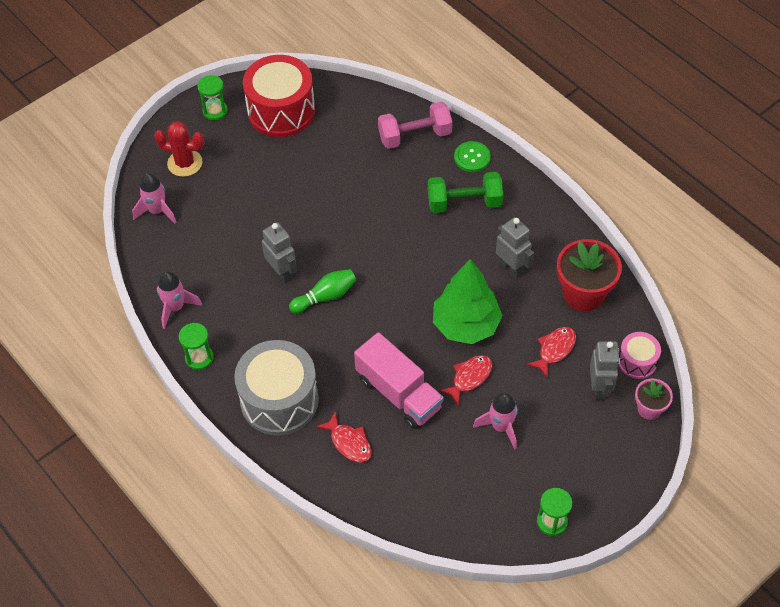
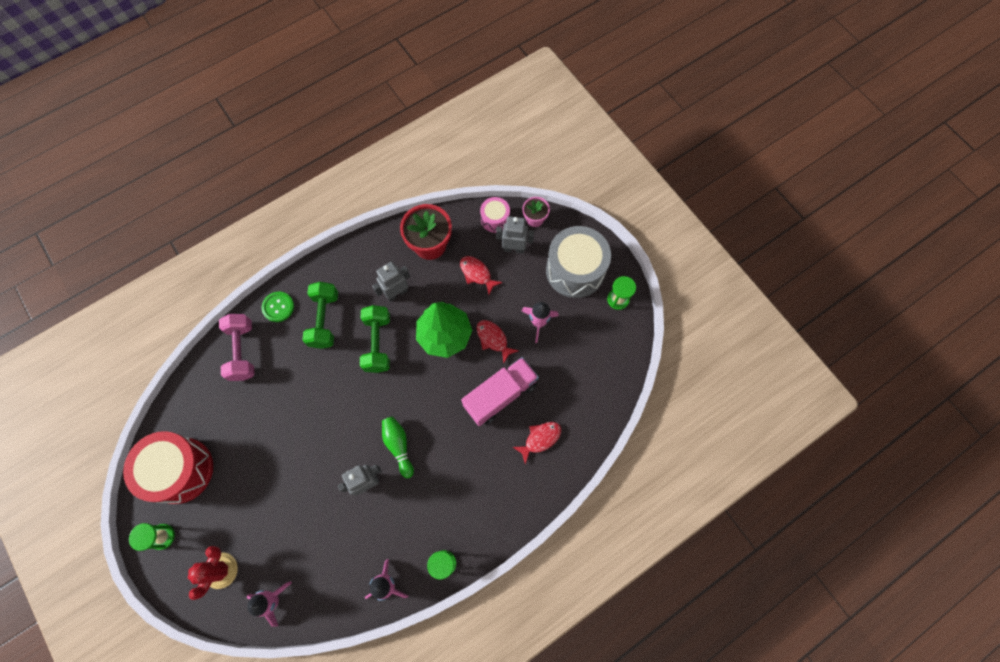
camera: 85 degrees left, 15 degrees up
grey drum [234,340,319,435] -> grey drum moved to [546,226,611,298]
none -> green dumbbell [360,305,390,373]

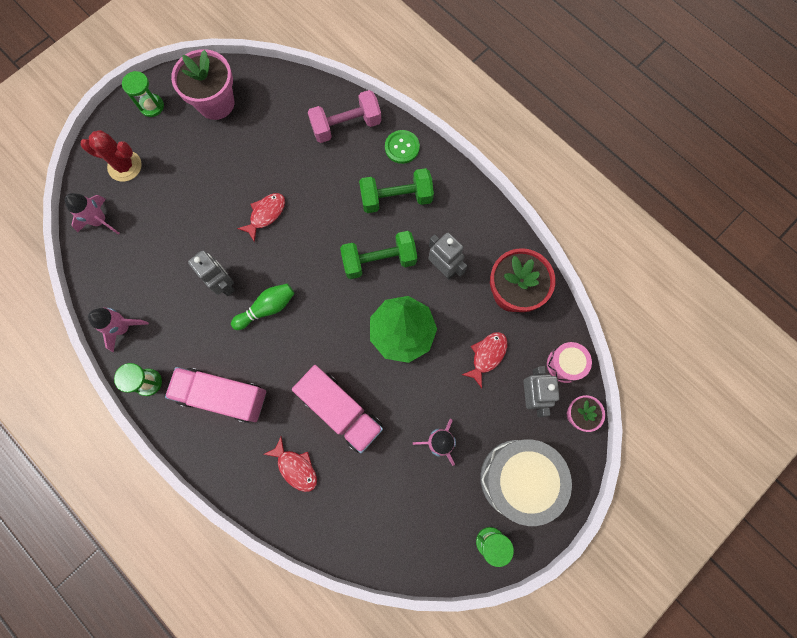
camera: 80 degrees right, 5 degrees up
red drum [123,431,213,504] -> pink flower pot [171,49,234,120]
red fish [476,320,519,363] -> red fish moved to [237,193,285,242]
none -> pink truck [165,367,266,423]

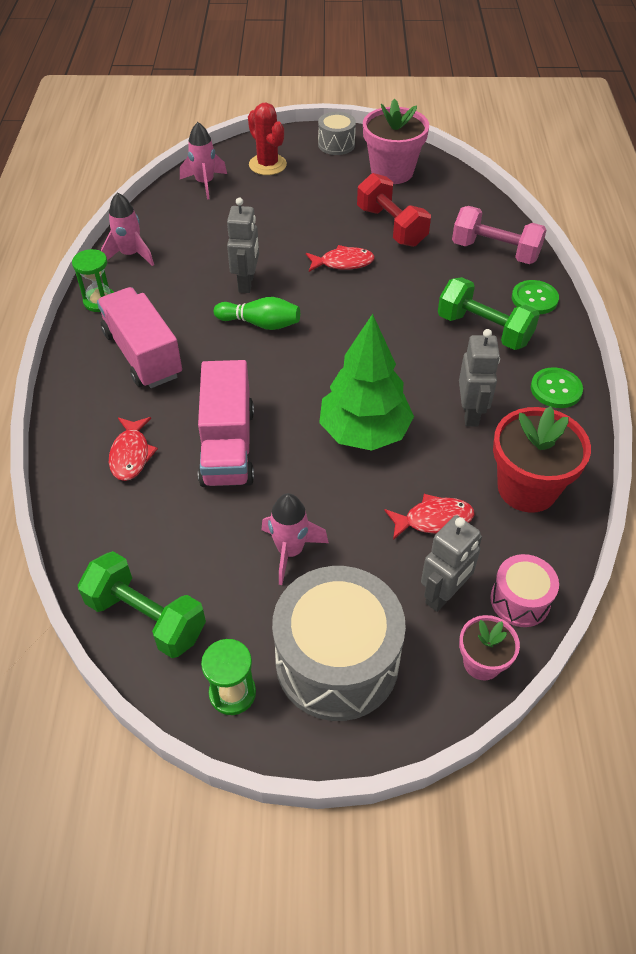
camera: 45 degrees right, 25 degrees down
green hourglass [122,71,164,117] -> grey drum [318,112,356,155]
green dumbbell [340,231,417,279] -> green dumbbell moved to [78,551,206,658]
none -> red dumbbell [357,173,431,247]
none -> green button [531,367,583,408]

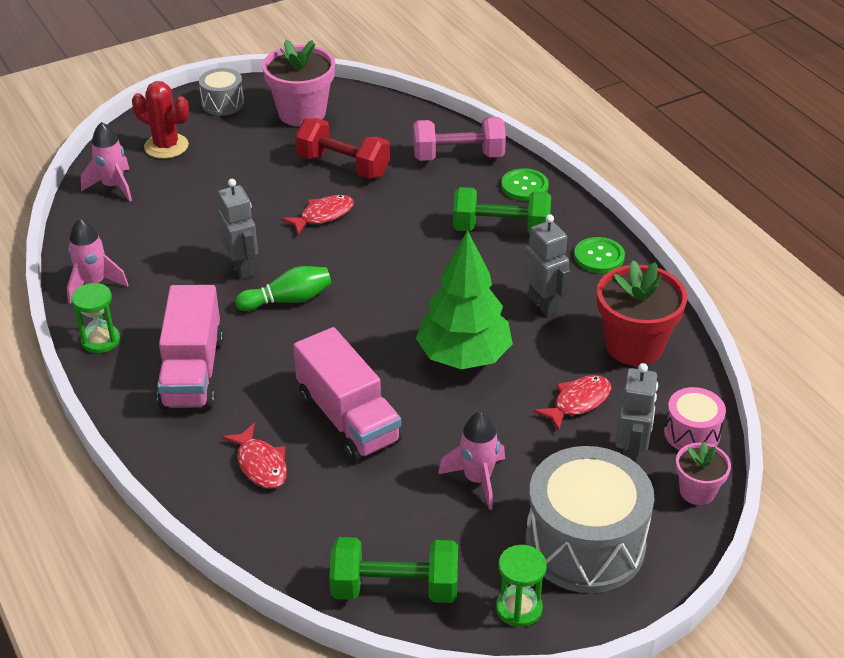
camera: 30 degrees left, 10 degrees down
pink truck [97,287,182,388] -> pink truck turned 120 degrees counterclockwise [157,285,224,409]

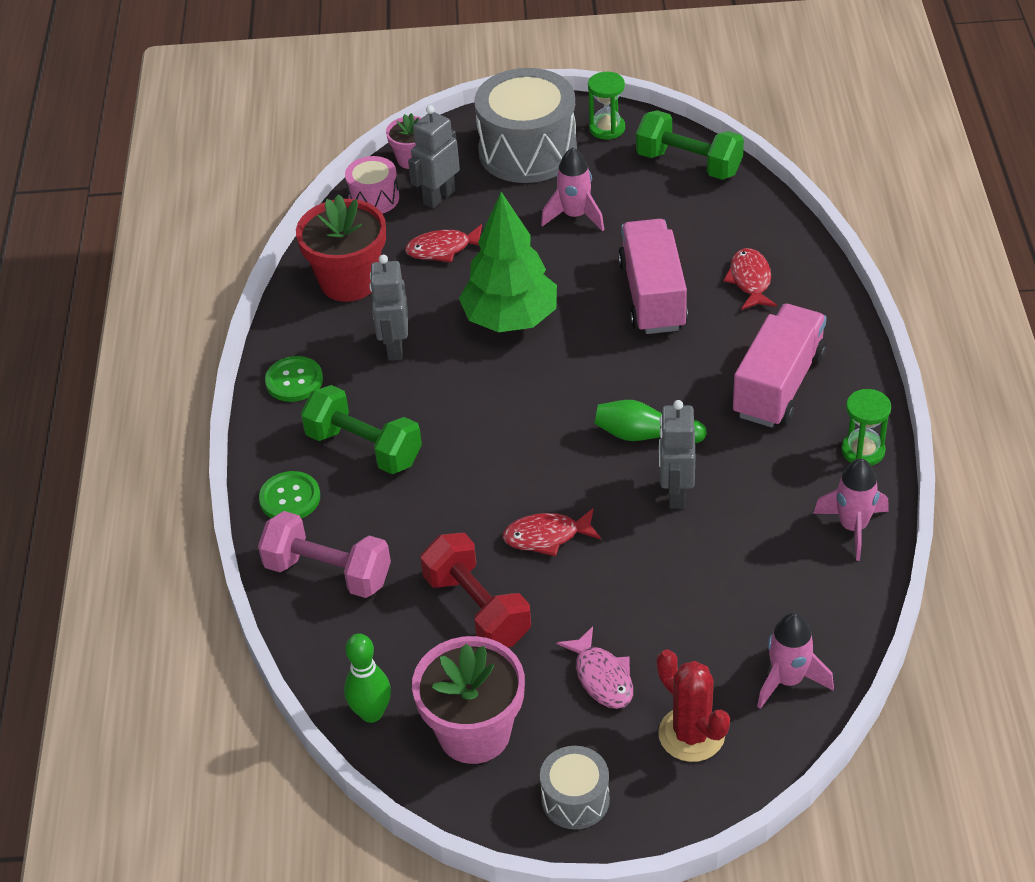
camera: 150 degrees left, 5 degrees up
none -> green bowling pin [344,634,391,723]
none -> pink fish [556,626,633,709]

